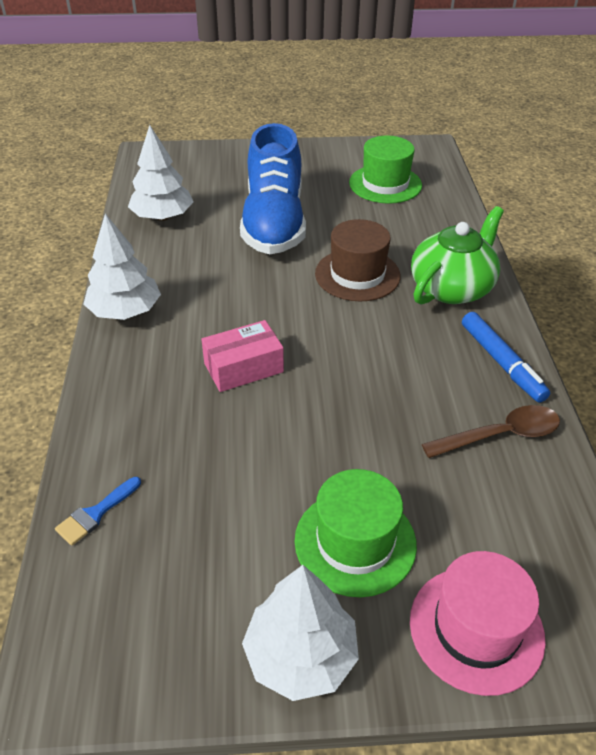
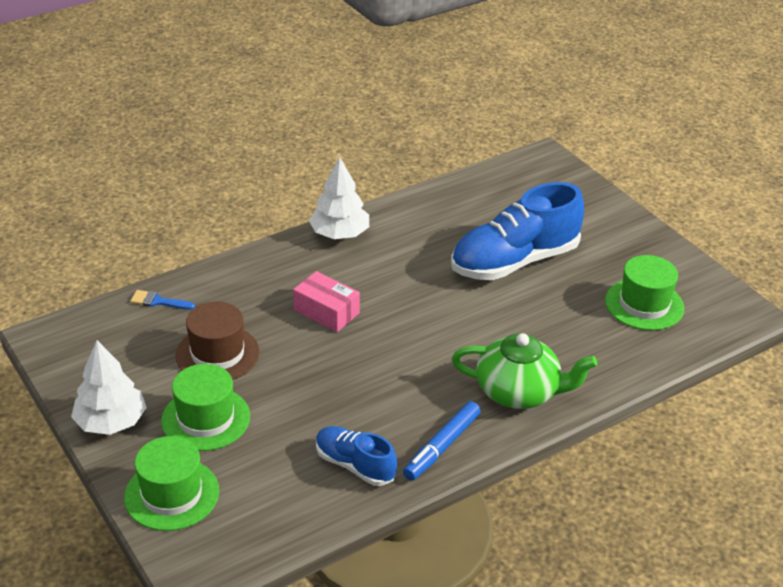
camera: 60 degrees right, 5 degrees down
white tree [128,125,194,221] -> none
brown hat [315,219,400,301] -> brown hat moved to [176,302,260,380]
pink hat [410,551,546,696] -> green hat [124,436,219,531]
brown spoon [422,405,560,458] -> blue shoe [316,426,397,486]

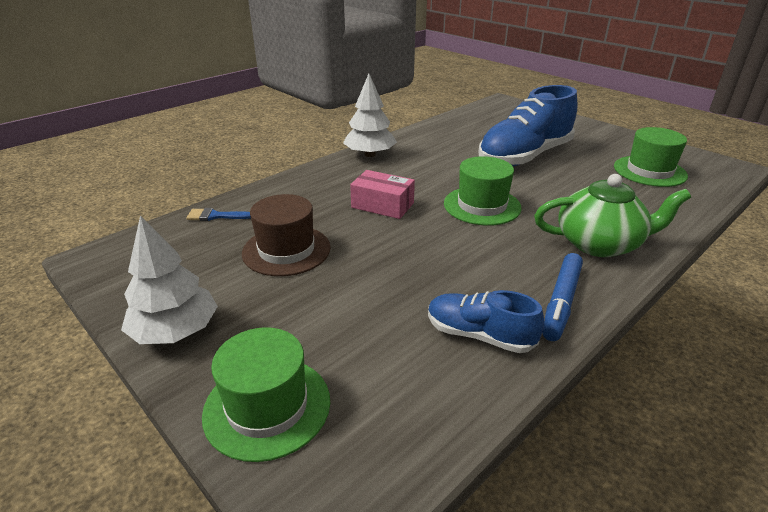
camera: 10 degrees left, 5 degrees down
green hat [161,364,250,451] -> green hat moved to [444,156,522,226]

